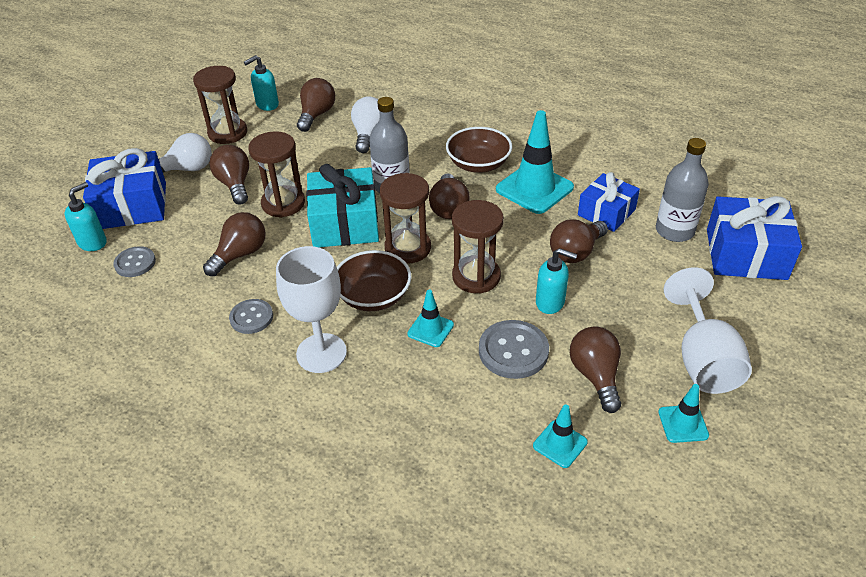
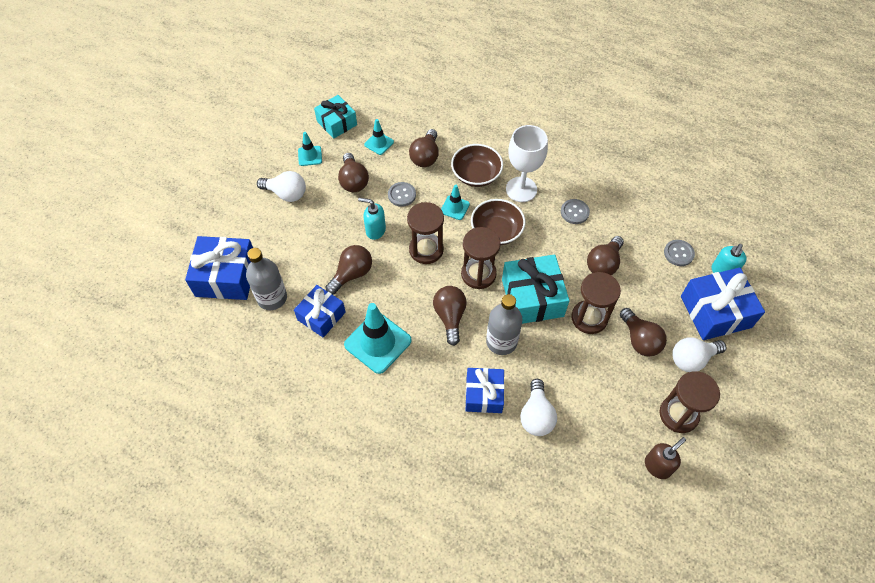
camera: 175 degrees right, 15 degrees up
turquoise soap dispenser [244,55,279,111] -> brown soap dispenser [645,437,686,479]
brown light bulb [297,78,335,132] -> brown light bulb moved to [409,129,439,167]
brown bowl [446,127,512,173] -> brown bowl moved to [451,144,503,187]
grey button [479,320,549,379] -> grey button [388,182,416,207], size x0.65
white goblet [664,267,752,394] -> white light bulb [257,171,306,202]
none -> turquoise gift [314,95,357,139]
none -> blue gift [466,368,505,413]

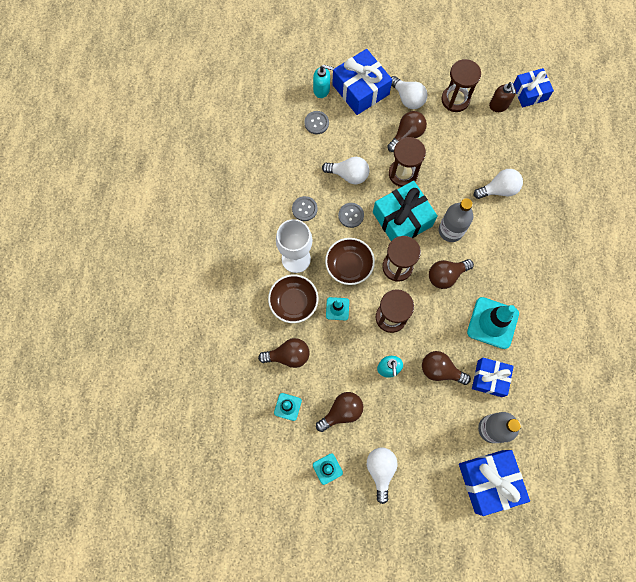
camera: 110 degrees left, 15 degrees up
turquoise gift [314,95,357,139] -> none
grey button [388,182,416,207] -> grey button moved to [338,203,364,228]
blue gift [466,368,505,413] -> blue gift moved to [513,68,554,107]
brown light bulb [587,236,624,275] -> white light bulb [322,157,369,184]
brown soap dispenser [645,437,686,479] -> brown soap dispenser turned 135 degrees counterclockwise [489,82,516,112]

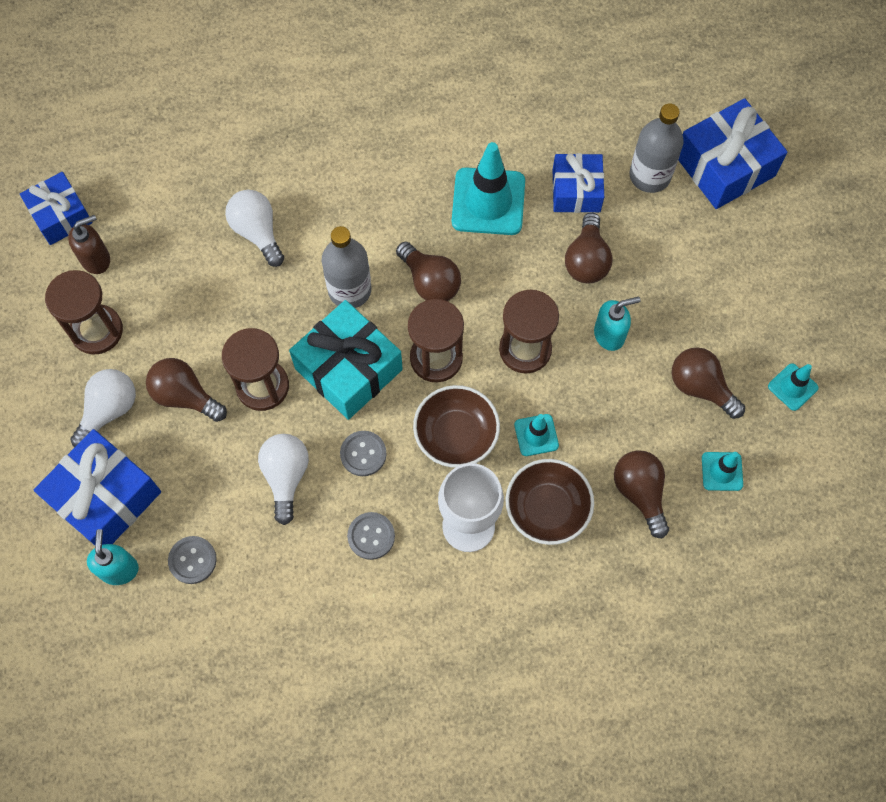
camera: 105 degrees left, 5 degrees down
white light bulb [367,447,398,504] -> none

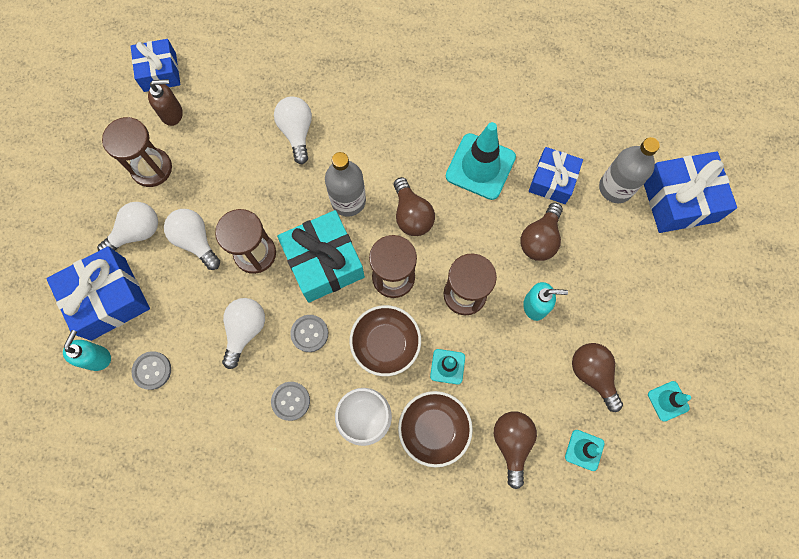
camera: 20 degrees right, 5 degrees up
brown light bulb [146,358,227,422] -> white light bulb [164,209,220,270]

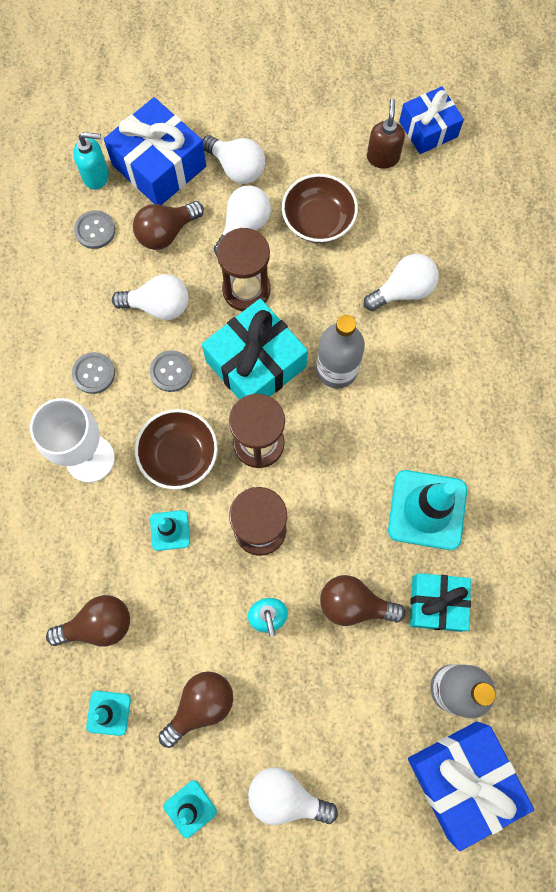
camera: 75 degrees right, 0 degrees up
brown hourglass [102,117,172,187] -> none
brown soap dispenser [148,79,183,126] -> brown soap dispenser turned 150 degrees counterclockwise [367,98,405,169]
brown light bulb [394,177,435,236] -> brown light bulb moved to [133,201,204,250]
brown bowl [398,391,473,467] -> brown bowl moved to [282,174,358,243]
blue gift [529,147,583,204] -> turquoise gift [410,573,471,632]
none -> white light bulb [248,767,338,825]

